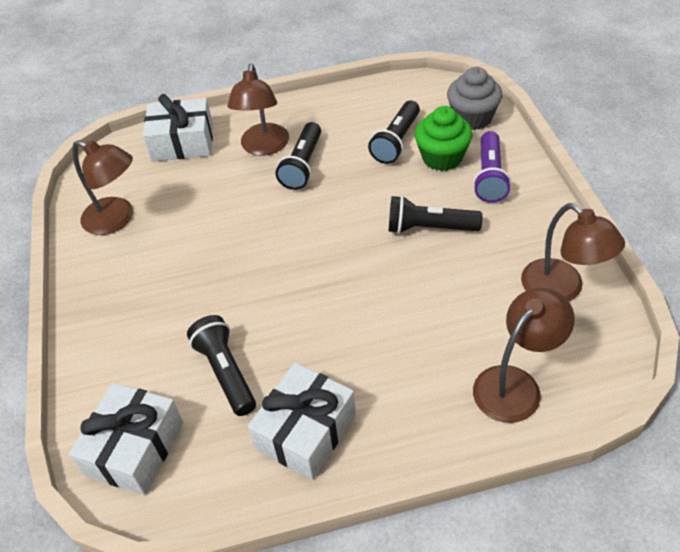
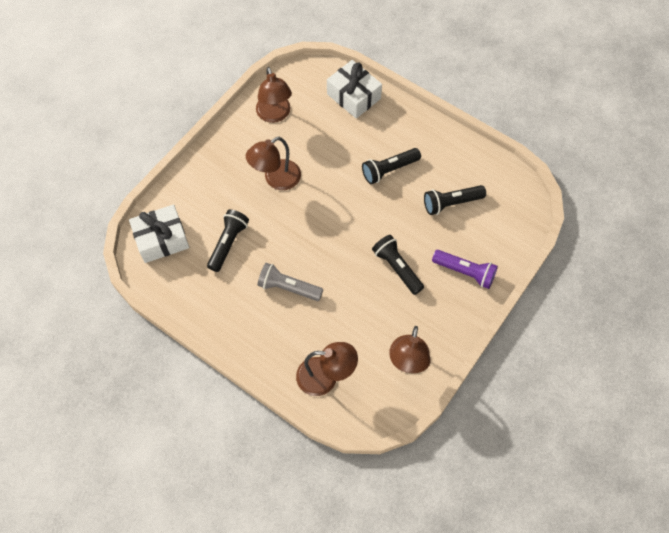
camera: 45 degrees right, 15 degrees up
brown lamp [227,64,289,156] -> brown lamp moved to [246,137,301,190]
white gift [248,362,356,480] -> none
green cupcake [415,106,473,171] -> none
grey cupcake [447,67,502,130] -> none
purple flashlight [473,131,511,203] -> purple flashlight turned 120 degrees counterclockwise [432,250,498,289]
none -> grey flashlight [257,263,323,301]

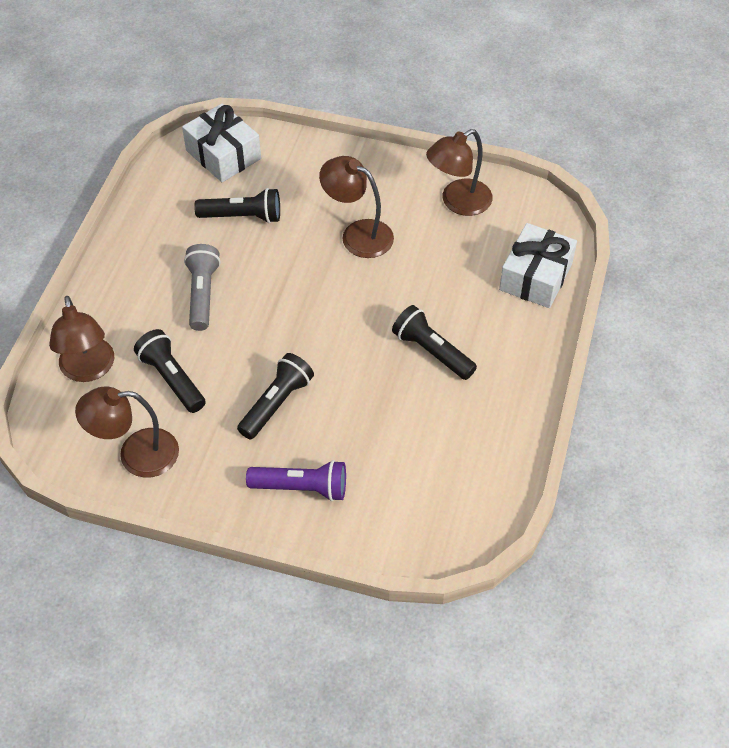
camera: 70 degrees right, 10 degrees down
black flashlight [424,185,486,215] -> black flashlight moved to [134,329,206,413]
purple flashlight [432,250,498,289] -> purple flashlight turned 90 degrees counterclockwise [246,460,346,501]

